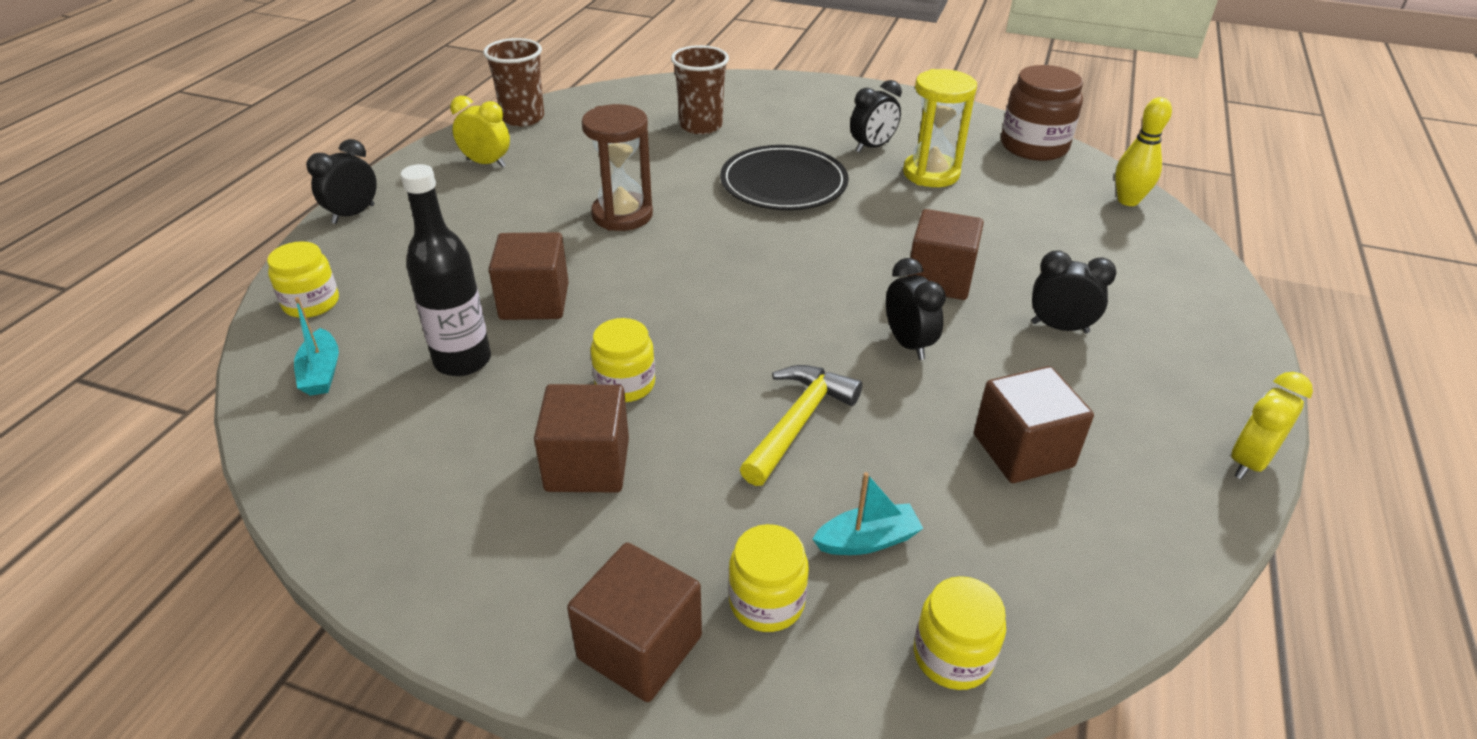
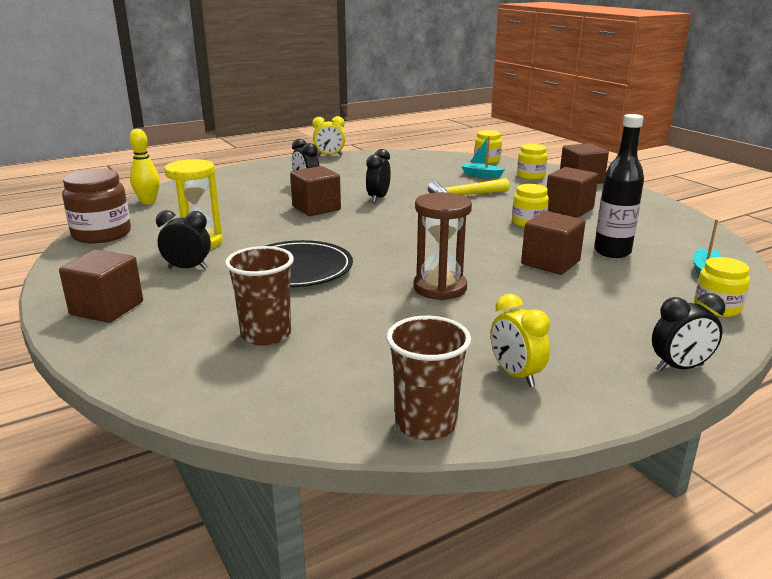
camera: 140 degrees left, 15 degrees down
brown cube [974,366,1094,483] -> brown cube moved to [59,249,143,323]

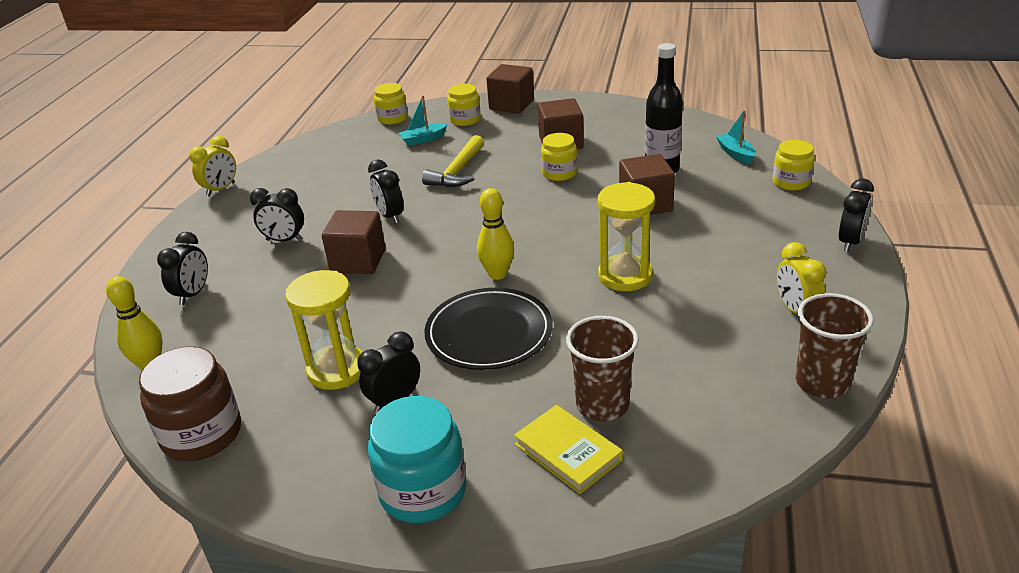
camera: 45 degrees left, 10 degrees up
brown cube [59,249,143,323] -> turquoise jar [368,396,467,523]
brown hourglass [413,192,472,300] -> yellow hourglass [598,182,655,291]
yellow clock [491,294,550,387] -> yellow clock turned 60 degrees clockwise [777,242,827,314]
none -> black clock [157,232,208,305]
none -> yellow bowling pin [477,188,514,280]
none -> yellow book [514,405,623,494]

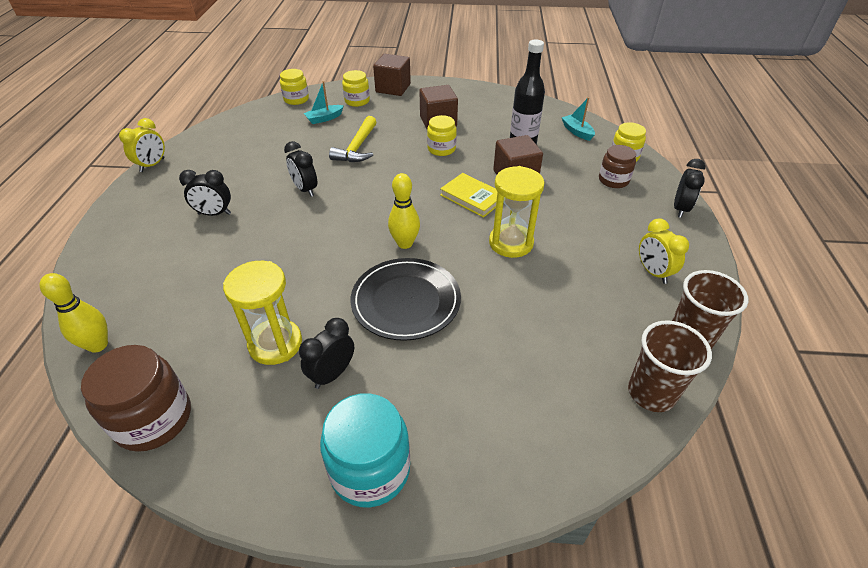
camera: 10 degrees left, 10 degrees up
black clock [157,232,208,305] -> none
brown cube [322,210,386,274] -> none
yellow book [514,405,623,494] -> yellow book moved to [440,173,497,218]
brown cup [566,316,639,421] -> brown cup moved to [628,320,712,412]
none -> brown jar [599,145,636,188]

